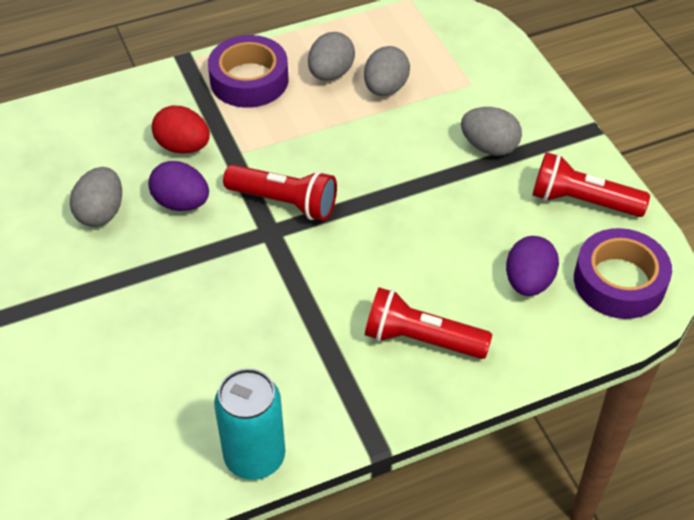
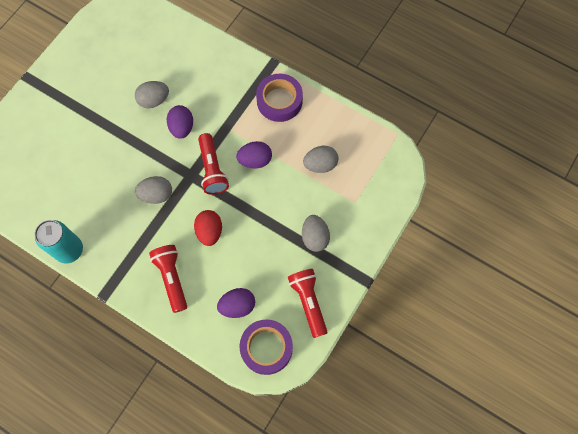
camera: 55 degrees right, 20 degrees up
red egg [152,105,210,153] -> red egg moved to [194,210,222,246]
grey egg [308,32,355,81] -> grey egg moved to [135,176,172,204]
none -> purple egg [236,141,272,169]

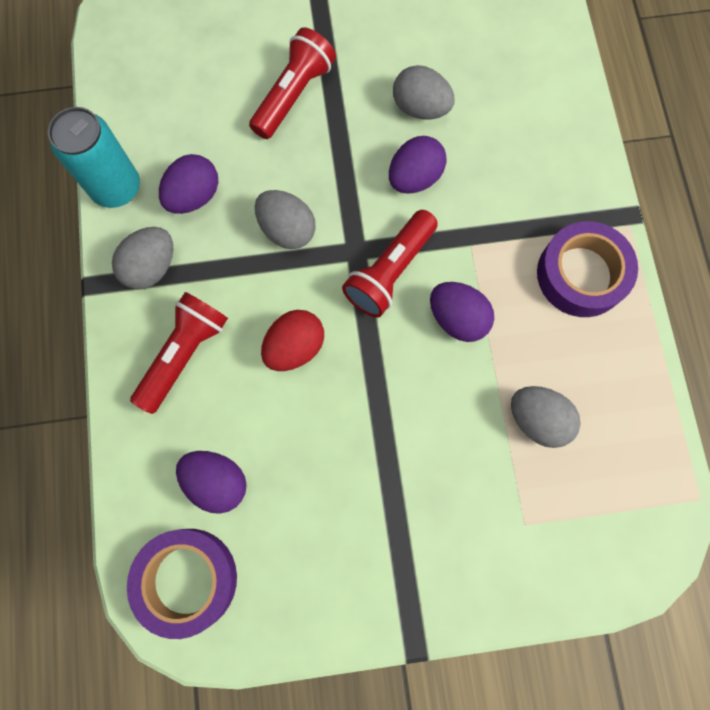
camera: 50 degrees right, 5 degrees up
red flashlight [288,269,327,338] -> red flashlight moved to [249,27,336,139]
grey egg [302,215,330,252] -> grey egg moved to [112,227,173,289]
none -> purple egg [159,154,218,214]

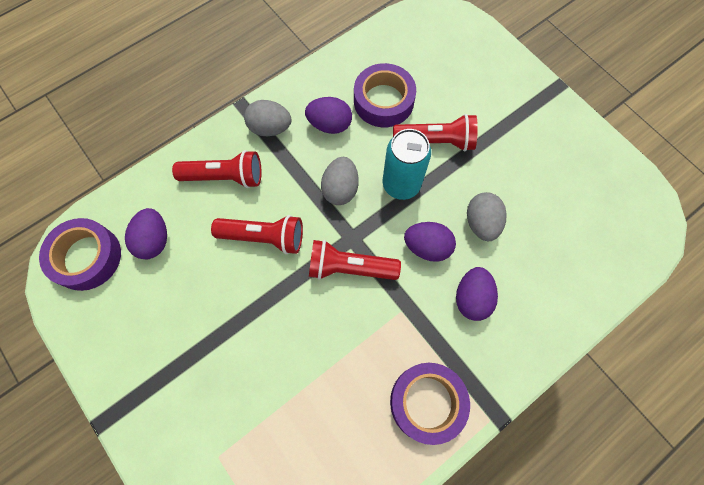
camera: 60 degrees right, 5 degrees down
turquoise can [48,107,140,208] -> turquoise can moved to [383,129,431,200]
red egg [261,310,324,371] -> red flashlight [211,215,303,254]
purple egg [430,282,494,342] -> purple egg moved to [456,267,498,321]
grey egg [511,386,581,448] -> none
none -> purple tape [354,63,416,127]

